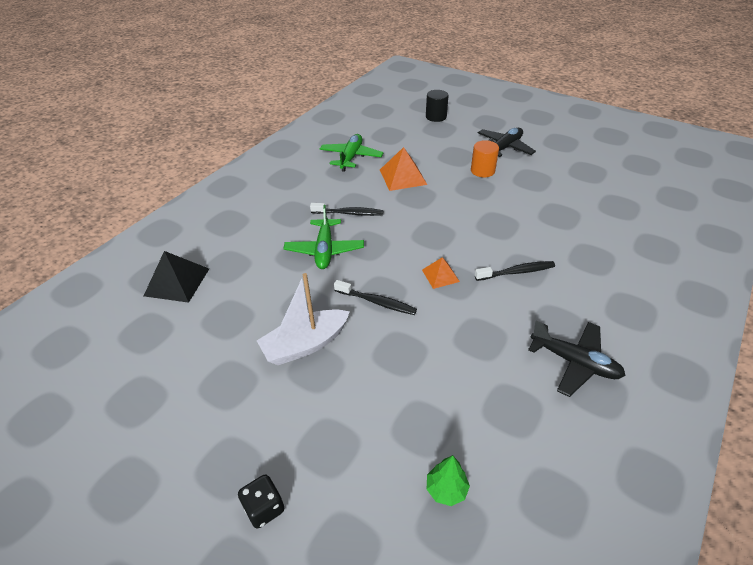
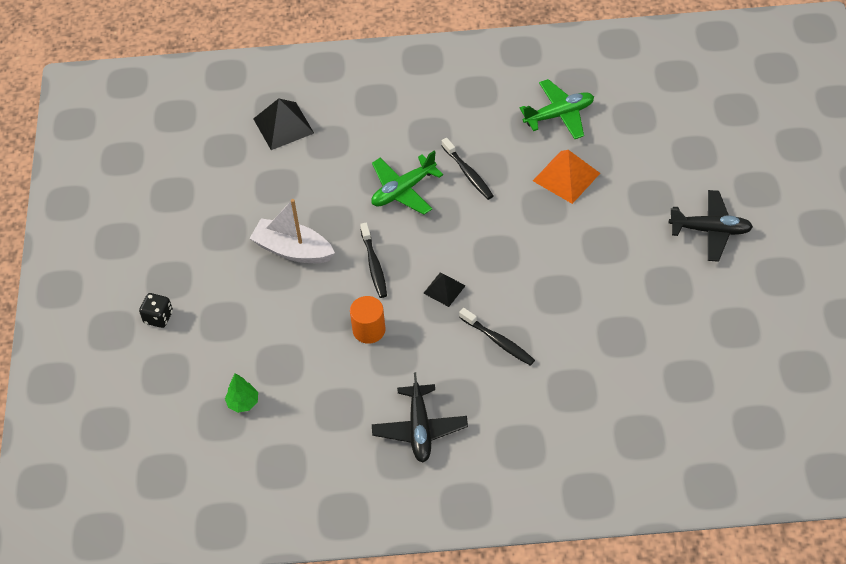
camera: 55 degrees right, 10 degrees up
orange pyramid [422,257,460,289] -> black pyramid [423,272,466,307]
black cylinder [426,90,449,122] -> none
orange cylinder [471,140,499,177] -> orange cylinder moved to [350,296,386,344]

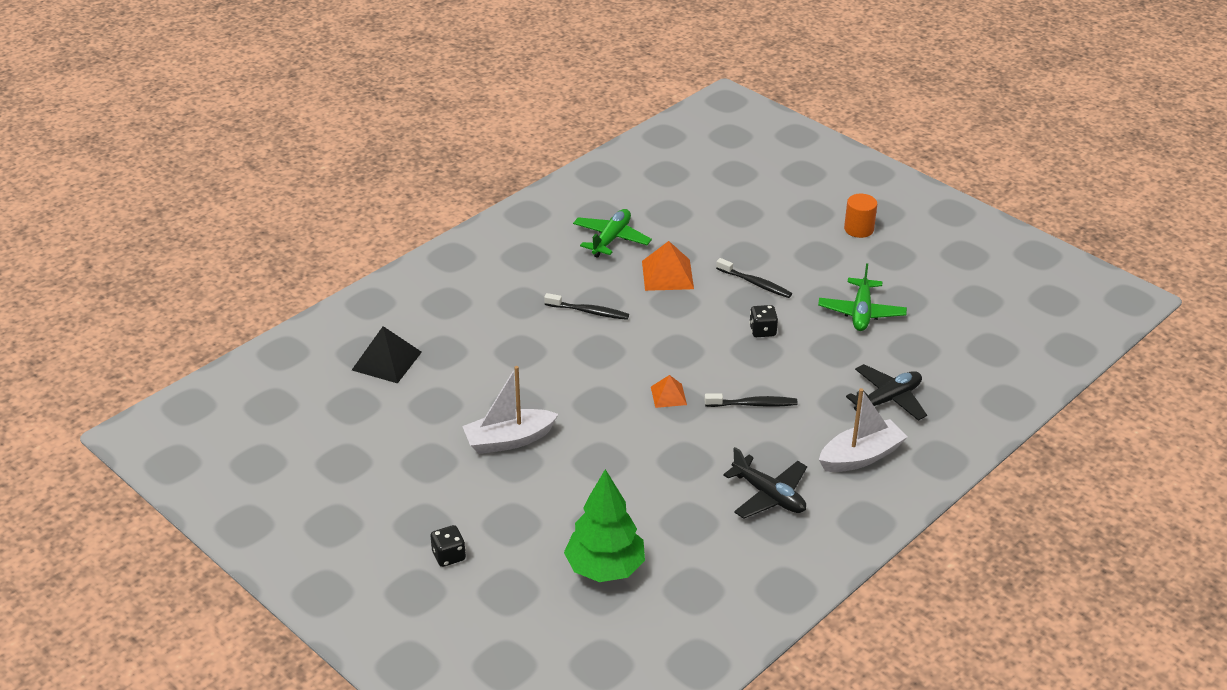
camera: 45 degrees left, 15 degrees down
green tree [225,373,258,413] -> green tree [564,469,645,582], size x2.16
orange cylinder [350,296,386,344] -> orange cylinder moved to [844,194,877,238]
black toothbrush [360,222,387,298] -> black toothbrush moved to [716,258,792,298]
green plane [371,151,443,215] -> green plane moved to [818,263,907,331]
black pyramid [423,272,466,307] -> orange pyramid [651,375,687,408]
black plane [669,190,753,262] -> black plane moved to [846,364,927,421]
none -> black dice [749,305,778,337]
none -> white boat [819,388,908,472]

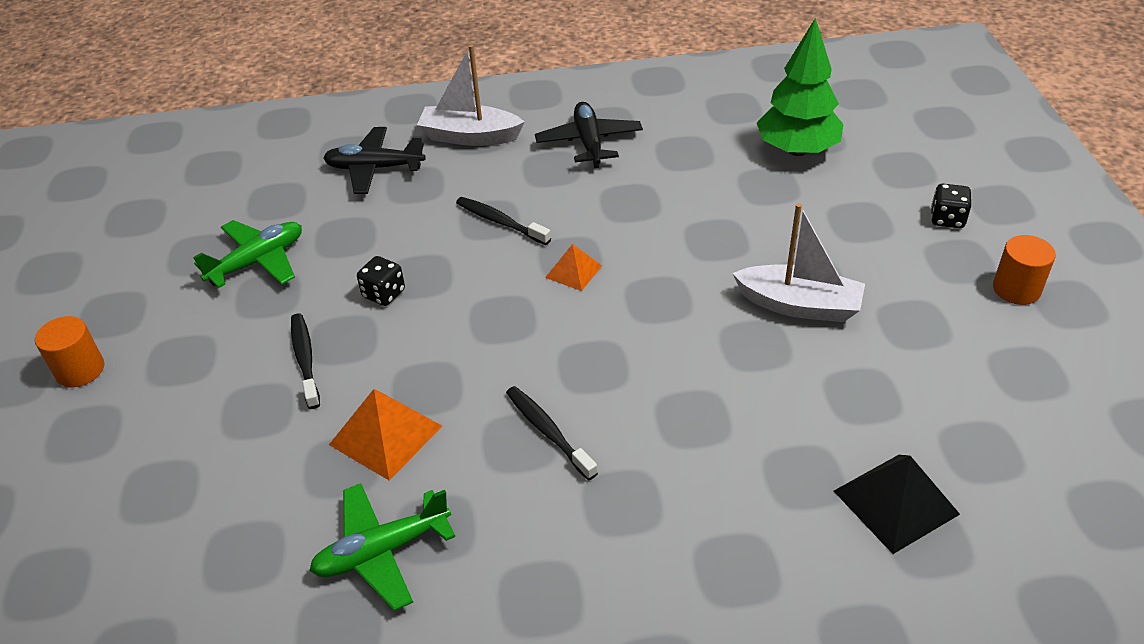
camera: 140 degrees left, 5 degrees up
none -> orange cylinder [993,235,1056,305]

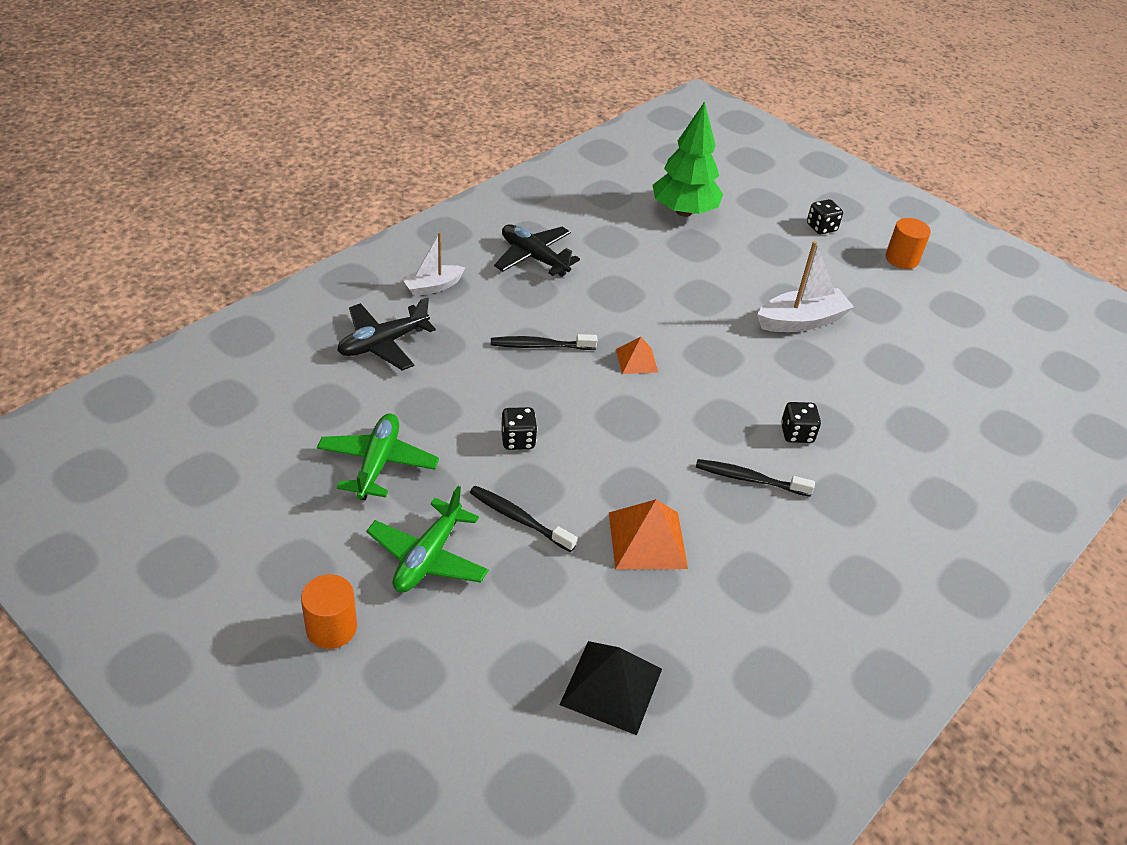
camera: 45 degrees left, 0 degrees up
green plane [309,483,455,611] -> green plane moved to [366,486,489,592]
white boat [417,45,525,146] -> white boat [402,232,465,296], size x0.64
black pyramid [834,455,960,554] -> black pyramid moved to [559,641,662,735]
none -> black dice [781,402,821,443]

